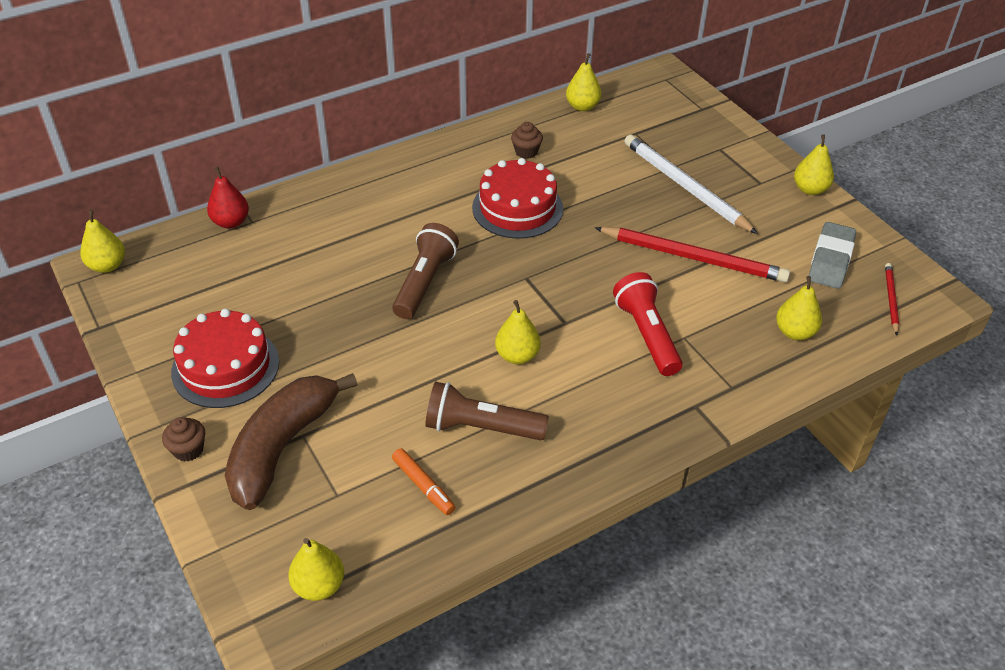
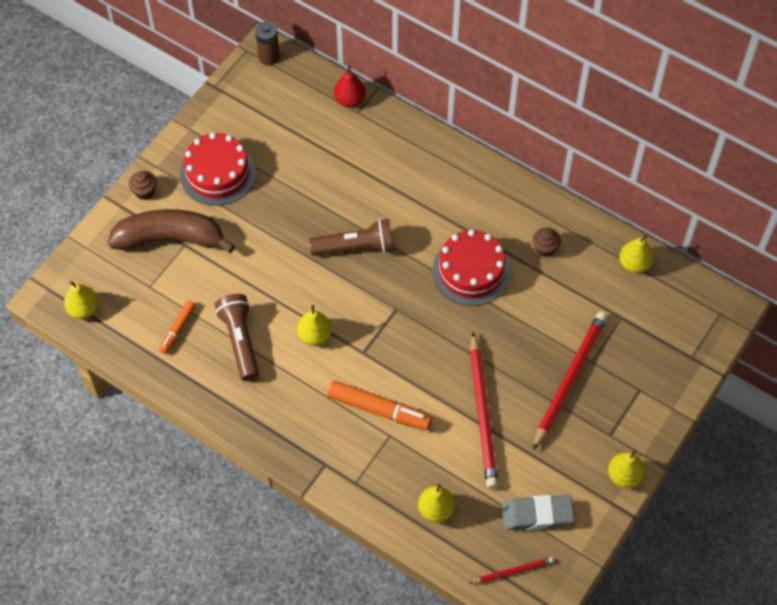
camera: 65 degrees right, 15 degrees up
yellow pear [80,209,125,273] -> brown battery [255,21,280,65]
red flashlight [613,272,683,376] -> orange marker [328,381,432,430]
white pencil [624,135,758,234] -> red pencil [533,312,607,450]

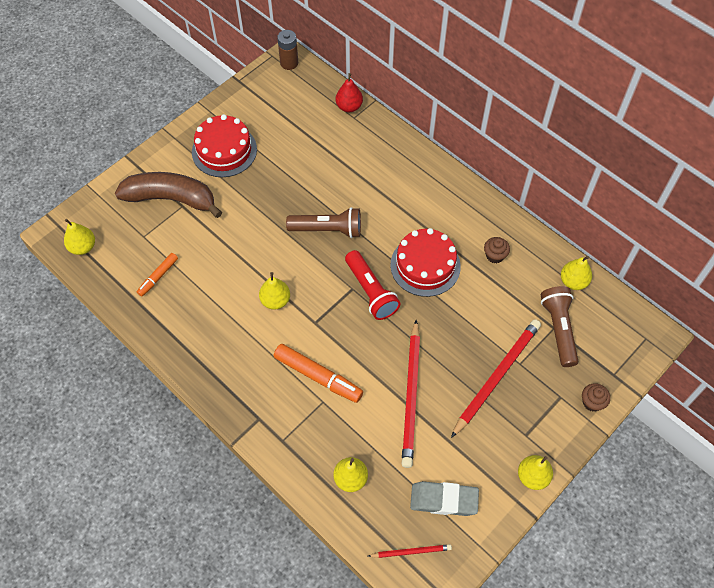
camera: 10 degrees right, 0 degrees up
brown cupcake [129,171,157,200] -> brown cupcake moved to [582,383,610,412]
brown flashlight [215,294,259,381] -> brown flashlight moved to [541,286,579,367]
none -> red flashlight [345,250,401,320]

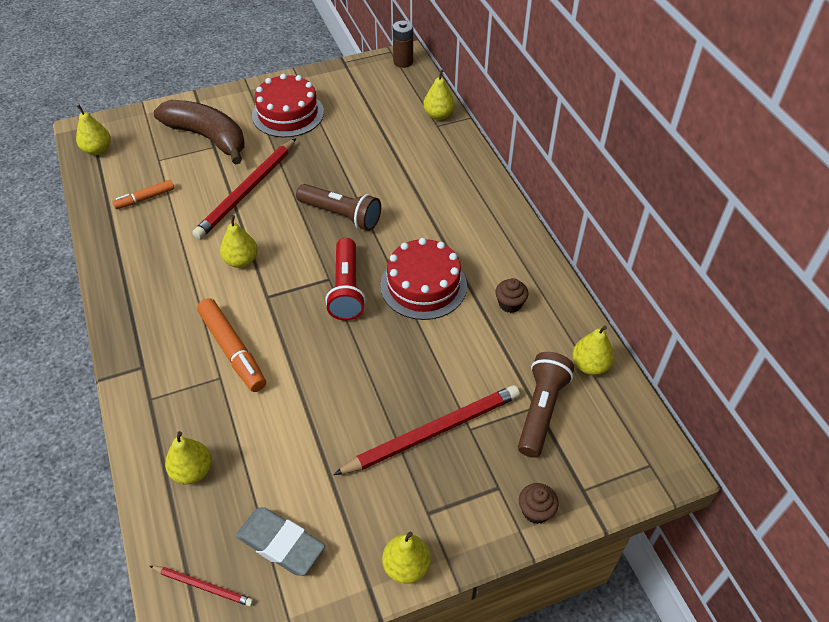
camera: 25 degrees right, 10 degrees down
red pear [336,73,363,112] -> yellow pear [423,70,455,120]
red pencil [402,319,420,468] -> red pencil moved to [192,138,296,239]

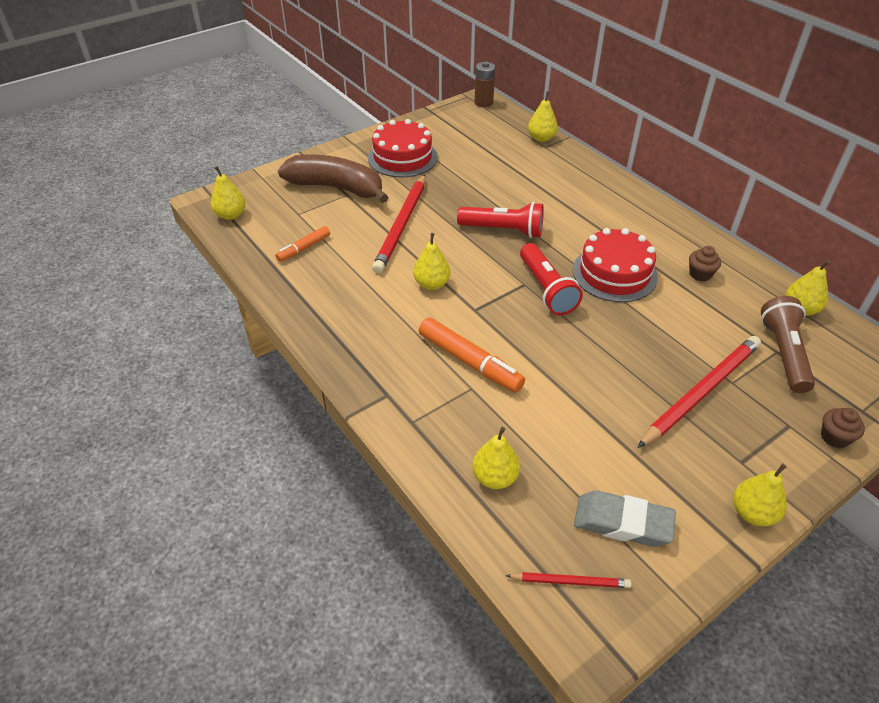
camera: 15 degrees left, 5 degrees down
brown flashlight [296,184,381,231] -> red flashlight [457,202,544,238]

